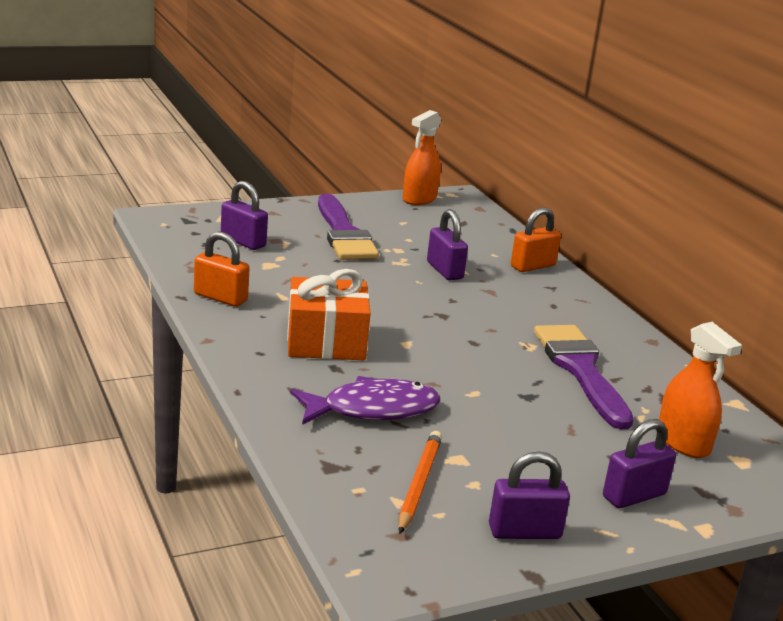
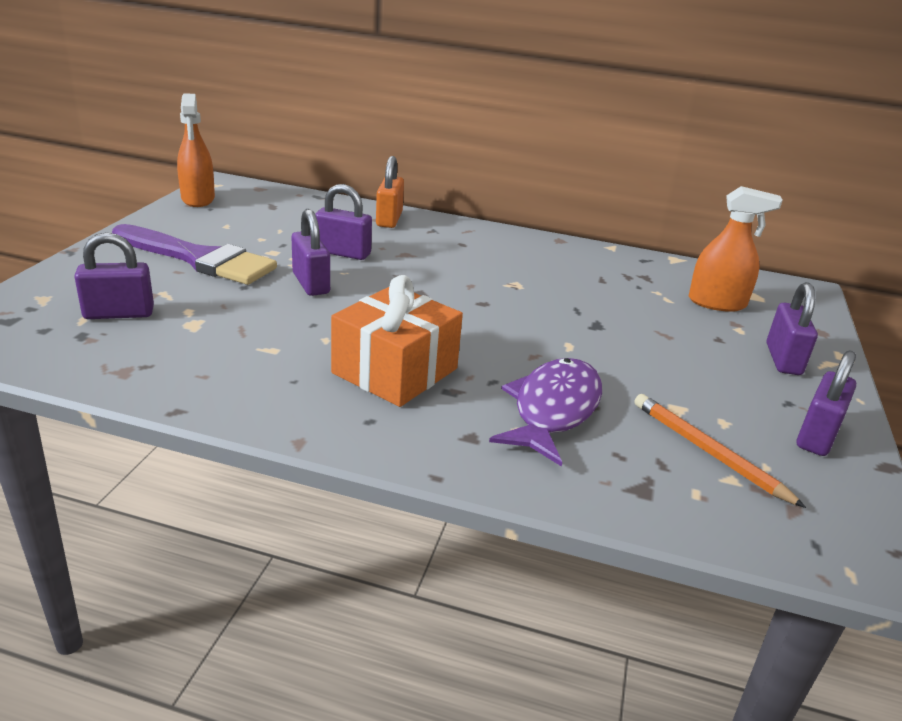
camera: 50 degrees left, 5 degrees up
orange padlock [194,232,250,307] -> none
purple brush [534,325,634,429] -> none
none -> purple padlock [292,209,330,296]

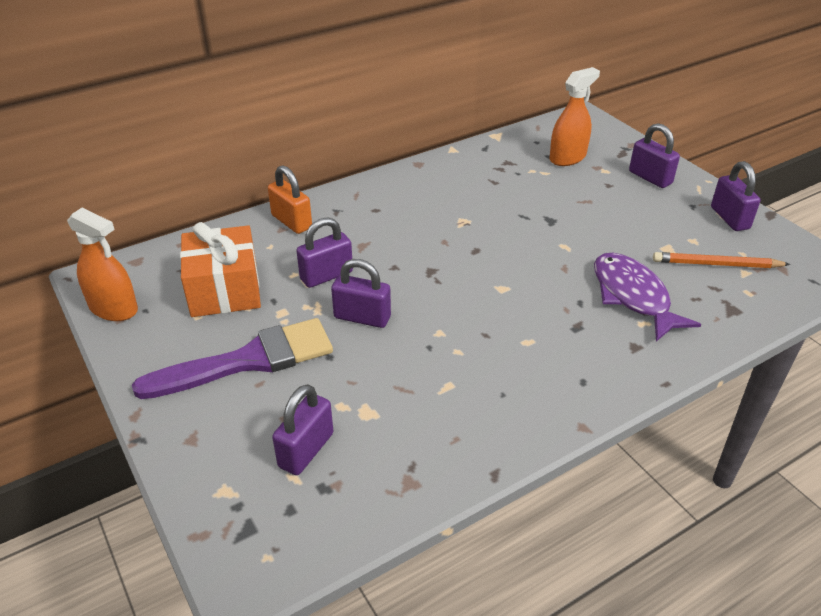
camera: 45 degrees left, 10 degrees up
orange gift [331,275,463,407] -> orange gift moved to [180,222,261,317]

